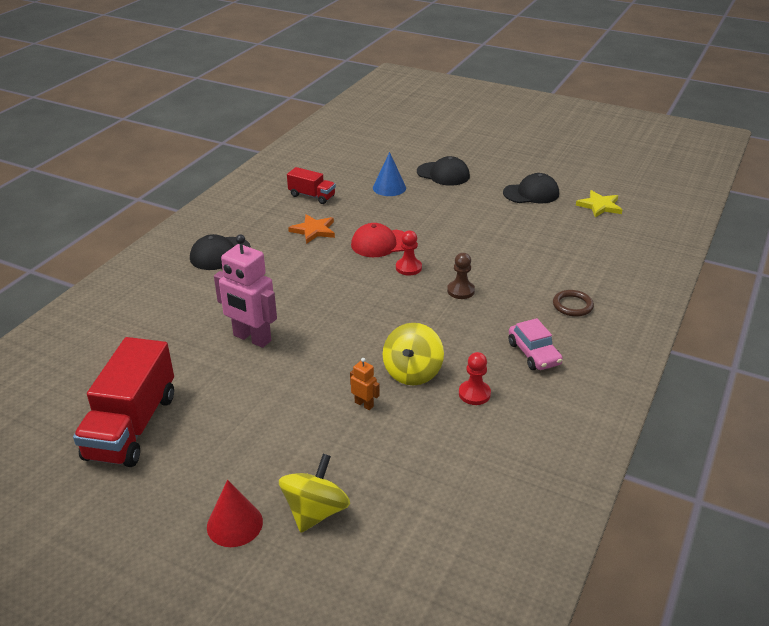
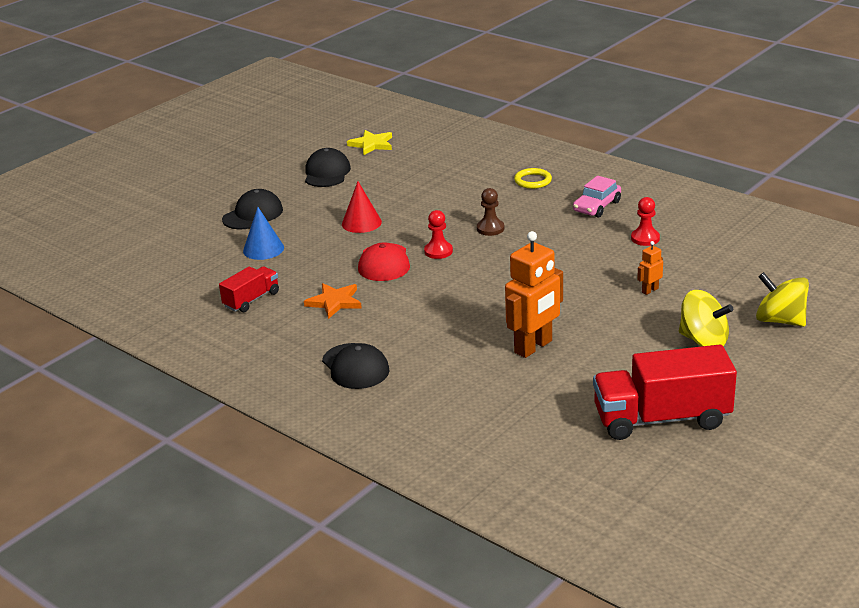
camera: 75 degrees left, 5 degrees down
red truck [73,337,174,467] -> red truck turned 150 degrees clockwise [593,345,737,440]
red cone [207,480,263,547] -> red cone moved to [342,181,382,233]
pink robot [214,234,277,348] -> orange robot [505,231,563,358]
yellow spinning top [383,323,444,385] -> yellow spinning top moved to [679,290,733,346]
pink car [509,318,563,370] -> pink car turned 135 degrees clockwise [573,176,621,218]
brown ring [553,290,594,317] -> yellow ring [514,168,552,189]

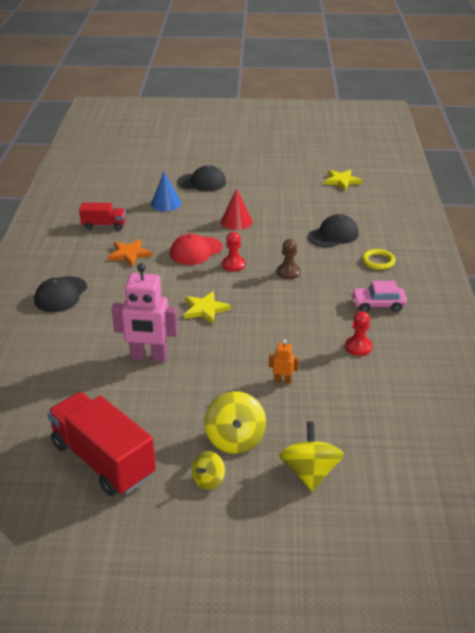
camera: 50 degrees right, 5 degrees up
black cap [305,148,351,187] -> black cap moved to [308,214,359,247]
orange robot [505,231,563,358] -> pink robot [112,263,178,362]
none -> yellow star [184,291,231,324]
none -> yellow spinning top [192,451,225,490]

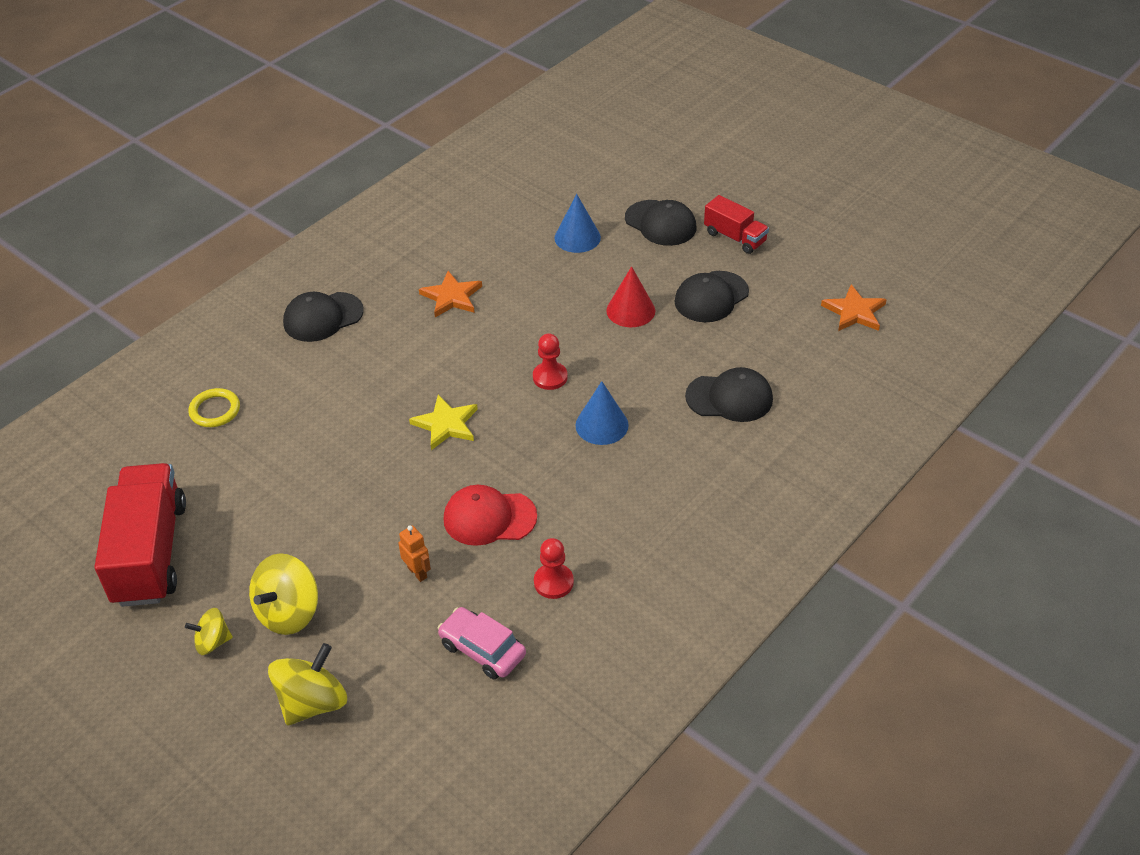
camera: 40 degrees right, 10 degrees up
red truck [79,202,126,230] -> red truck moved to [704,195,769,254]
pink robot [112,263,178,362] -> none
red cap [170,234,222,265] -> red cap moved to [443,485,537,546]
brown pawn [277,239,300,279] -> blue cone [575,381,629,445]
yellow star [324,170,362,191] -> orange star [821,285,887,331]
pink car [351,281,407,312] -> pink car moved to [438,607,526,680]
yellow ring [362,249,396,270] -> yellow ring moved to [188,388,240,427]
none -> black cap [674,271,749,322]

